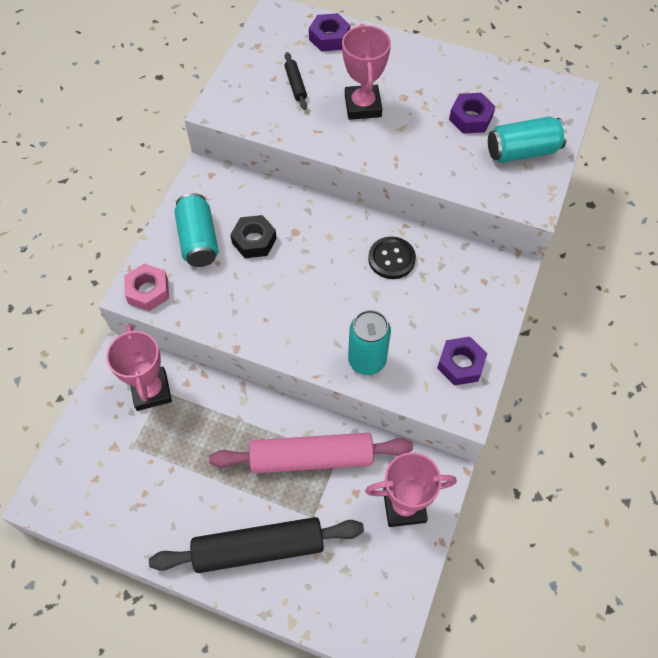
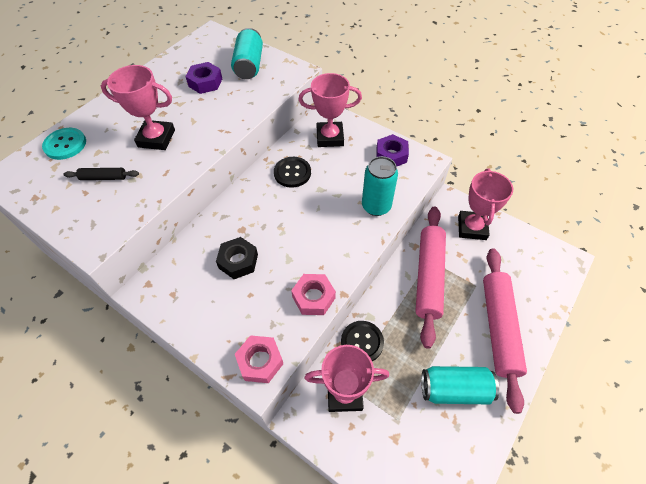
camera: 75 degrees left, 5 degrees down
black rolling pin [149,517,364,573] -> pink rolling pin [483,248,527,414]
turquoise can [174,193,219,267] -> turquoise can moved to [421,366,499,404]
purple nut [309,13,350,52] -> turquoise button [42,128,86,160]
none -> pink nut [291,274,336,315]
none -> pink trophy [298,73,362,147]
none -> black button [341,321,384,361]

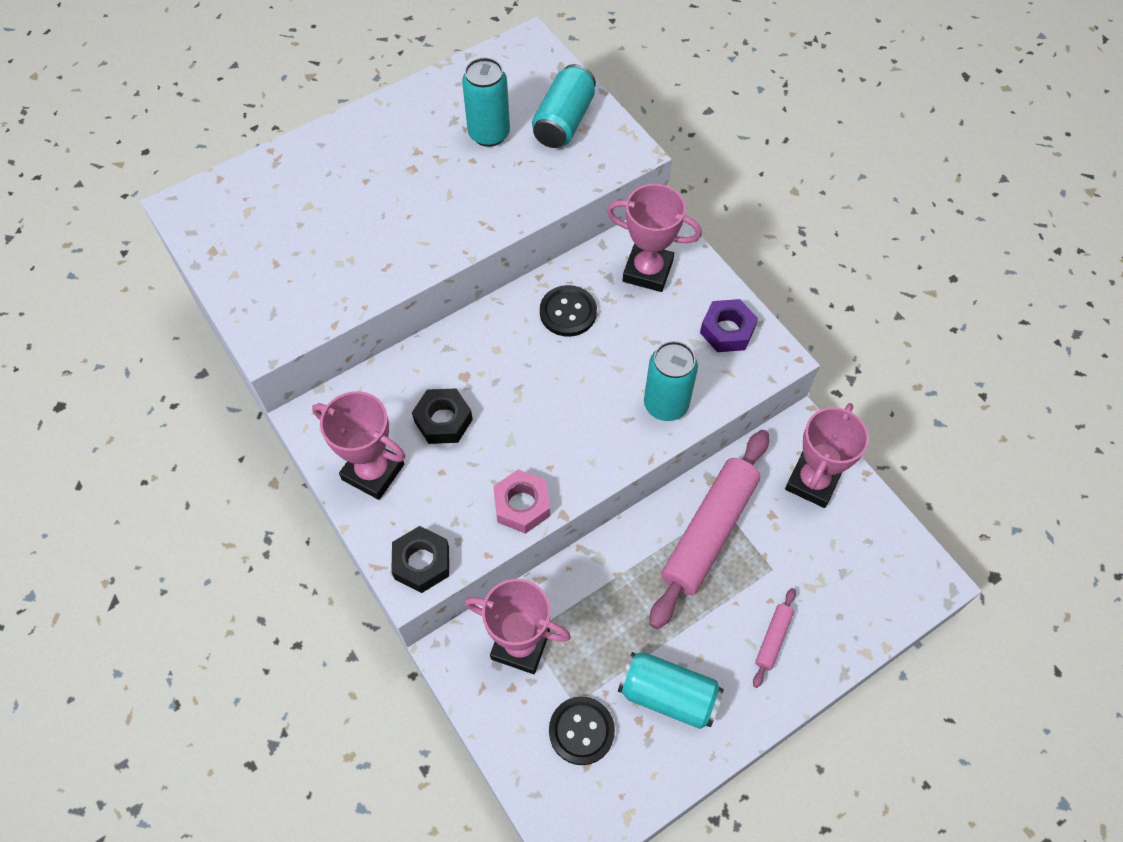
camera: 20 degrees right, 5 degrees up
turquoise button [42,128,86,160] -> none
black rolling pin [63,168,139,180] -> none
pink trophy [101,65,175,150] -> pink trophy moved to [312,391,405,500]
purple nut [185,62,222,94] -> turquoise can [462,58,510,147]
pink nut [235,335,283,383] -> black nut [391,526,449,593]
black button [341,321,384,361] -> black button moved to [549,696,615,765]
pink rolling pin [483,248,527,414] -> pink rolling pin [753,588,796,688], size x0.44

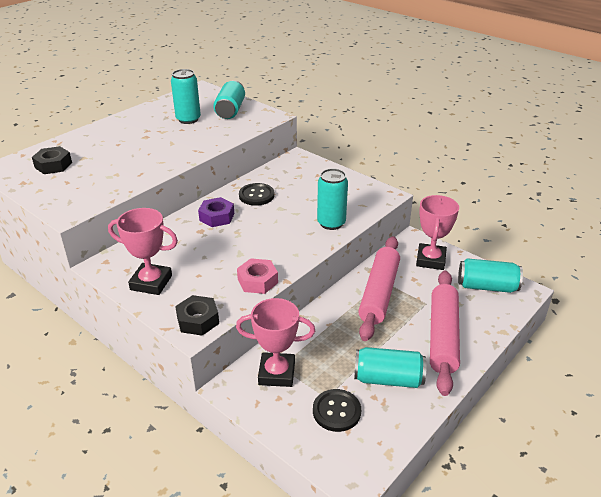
camera: 15 degrees left, 25 degrees down
black nut [412,388,473,444] -> black nut moved to [32,146,72,174]
pink trophy [607,184,702,292] -> none
purple nut [700,299,758,352] -> purple nut moved to [198,197,234,227]
pink rolling pin [753,588,796,688] -> pink rolling pin [430,271,460,396], size x2.29
none -> turquoise can [458,258,523,293]

